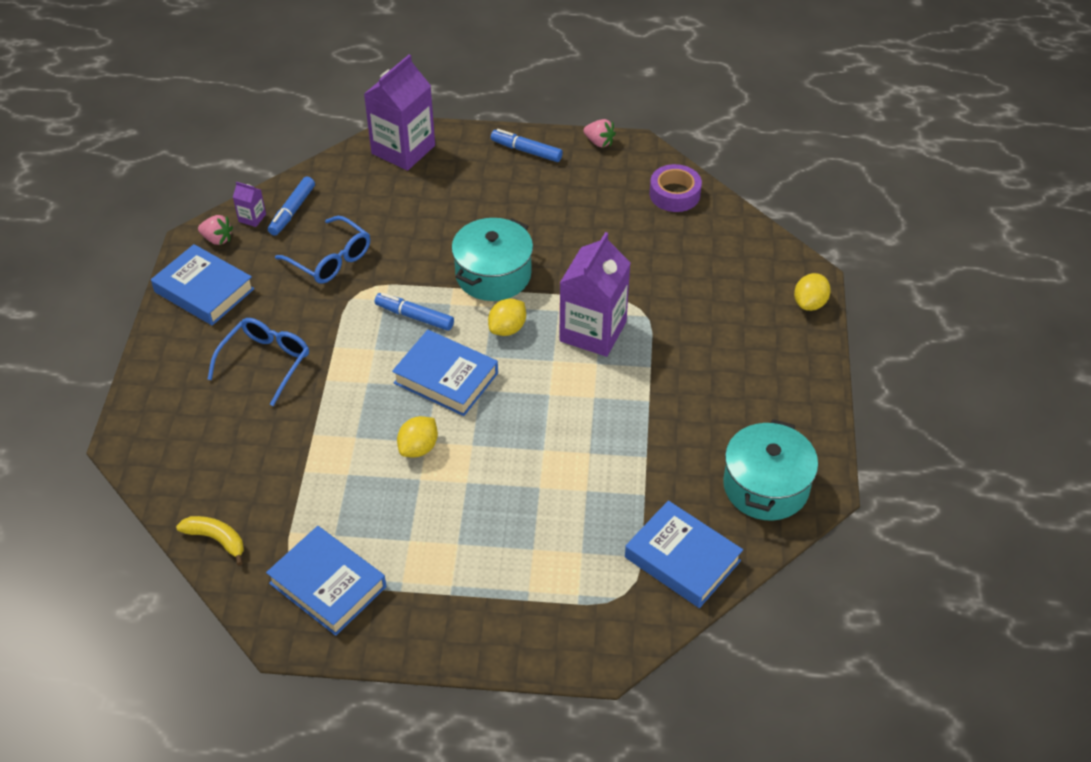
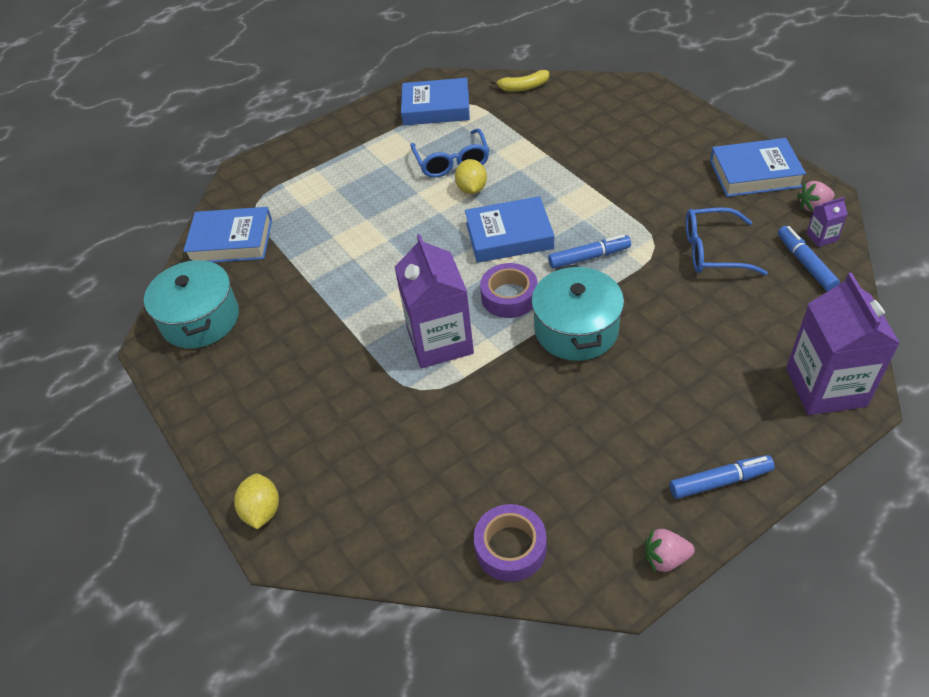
camera: 145 degrees right, 0 degrees up
blue glasses [208,318,309,406] -> blue glasses moved to [410,128,489,178]
yellow lemon [488,299,526,336] -> purple tape [480,263,538,318]

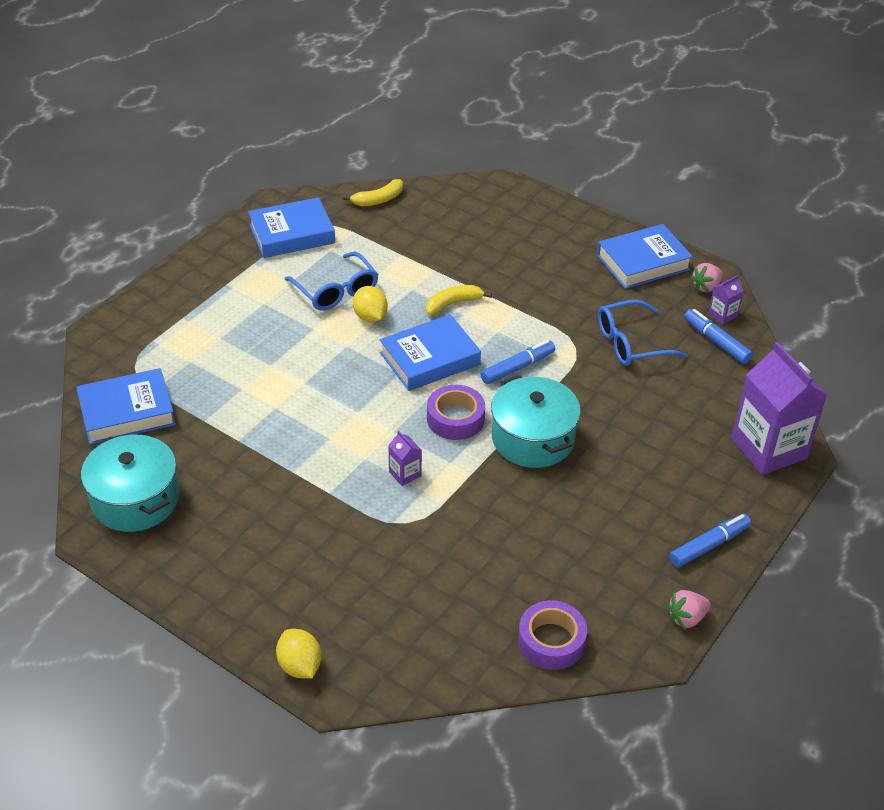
camera: 25 degrees left, 5 degrees down
purple carton [395,234,474,368] -> purple carton [388,431,422,486], size x0.42
none -> yellow banana [426,285,492,315]

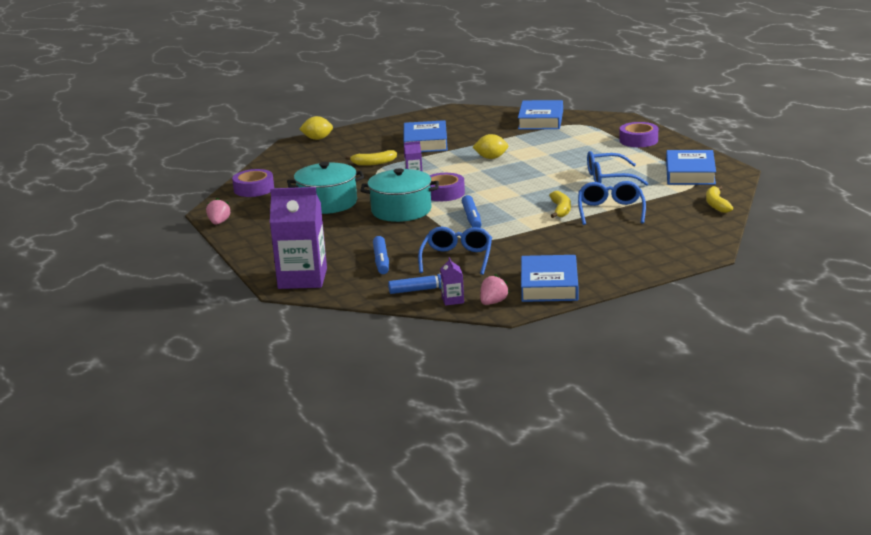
camera: 120 degrees right, 20 degrees down
turquoise pot [81,435,179,532] -> turquoise pot moved to [287,162,364,214]
yellow lemon [353,286,388,322] -> yellow lemon moved to [473,134,508,159]
blue book [380,314,481,391] -> blue book moved to [404,120,448,152]
blue marker [669,514,751,567] -> blue marker moved to [373,236,389,274]
pink strawberry [690,263,723,292] -> pink strawberry turned 45 degrees clockwise [480,274,510,305]
none -> yellow banana [345,150,397,166]
none -> blue glasses [578,181,646,225]
none -> purple tape [620,122,658,147]

